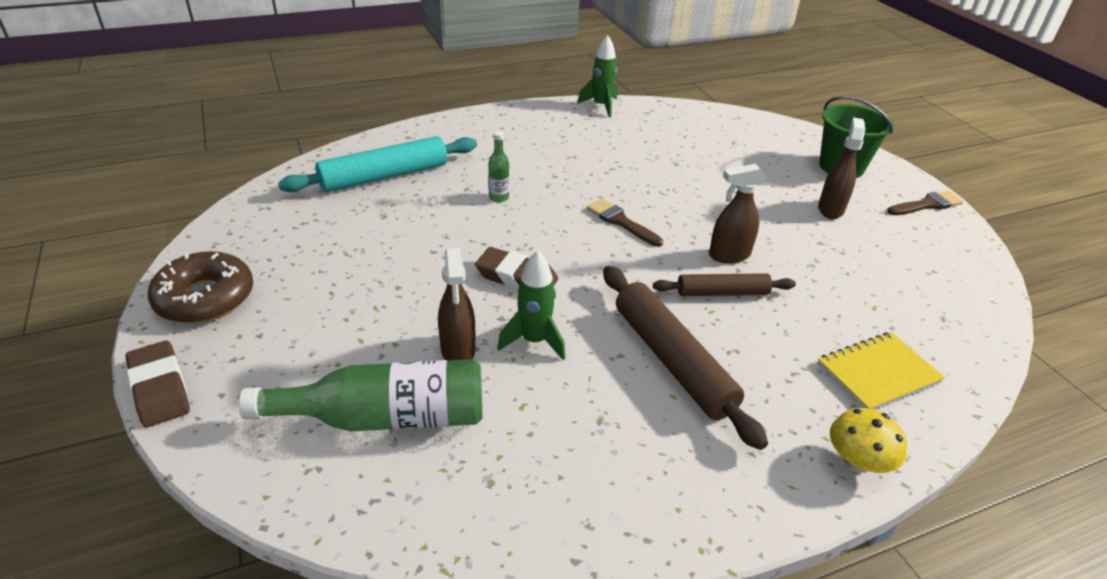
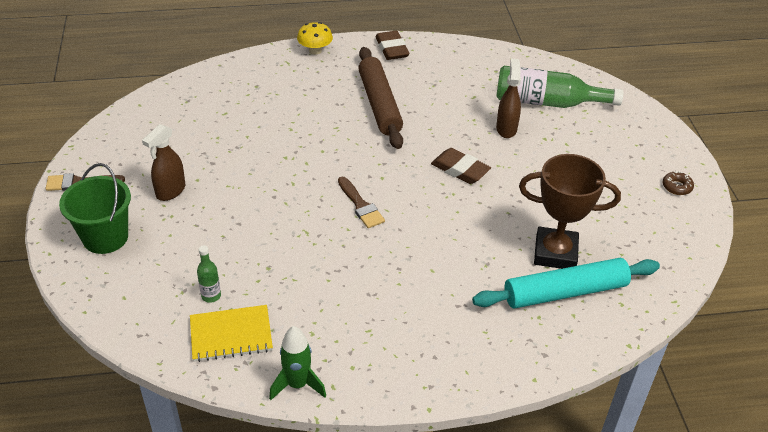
camera: 165 degrees left, 5 degrees up
brown eraser [126,340,190,428] -> brown eraser moved to [375,31,409,60]
brown donut [148,251,253,324] -> brown donut [663,171,694,195], size x0.46
green bottle [488,131,509,202] -> green bottle moved to [197,245,221,303]
green rocket [497,250,565,360] -> none
brown rolling pin [653,273,796,296] -> none
brown spray bottle [709,164,767,263] -> none
yellow notebook [817,332,945,410] -> yellow notebook moved to [190,305,273,362]
none -> brown trophy [519,154,621,269]

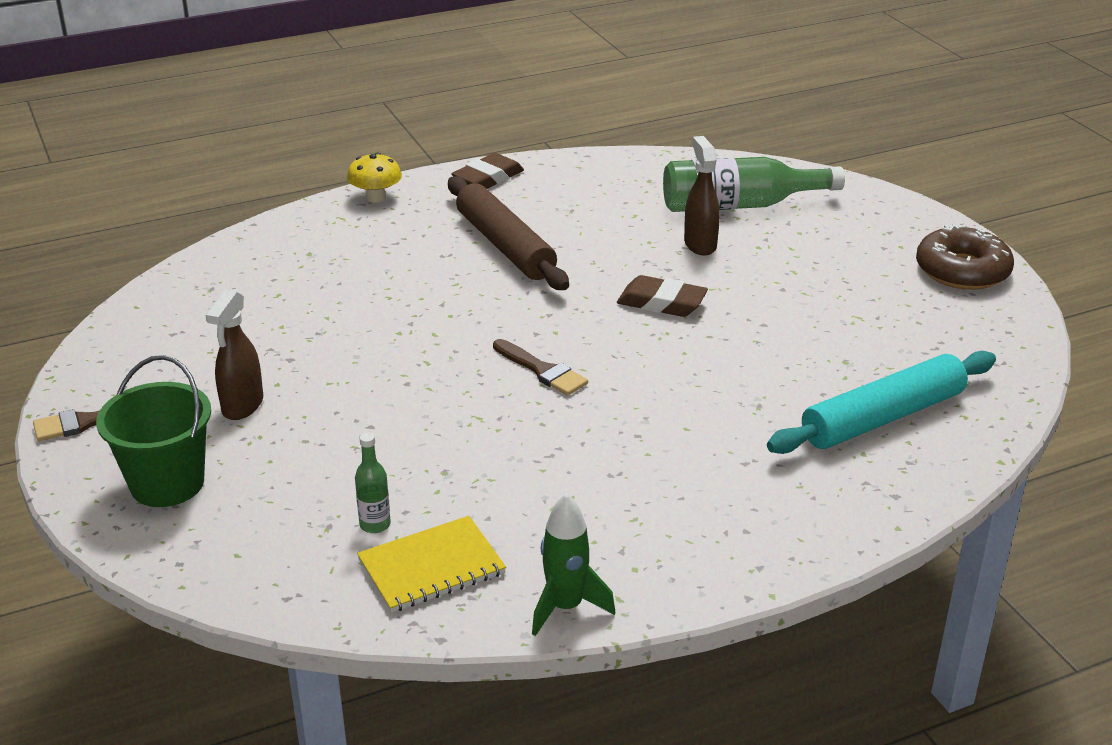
camera: 15 degrees left, 10 degrees down
brown eraser [375,31,409,60] -> brown eraser turned 75 degrees clockwise [451,153,524,189]
brown trophy [519,154,621,269] -> none
brown donut [663,171,694,195] -> brown donut [916,224,1014,290], size x2.17

